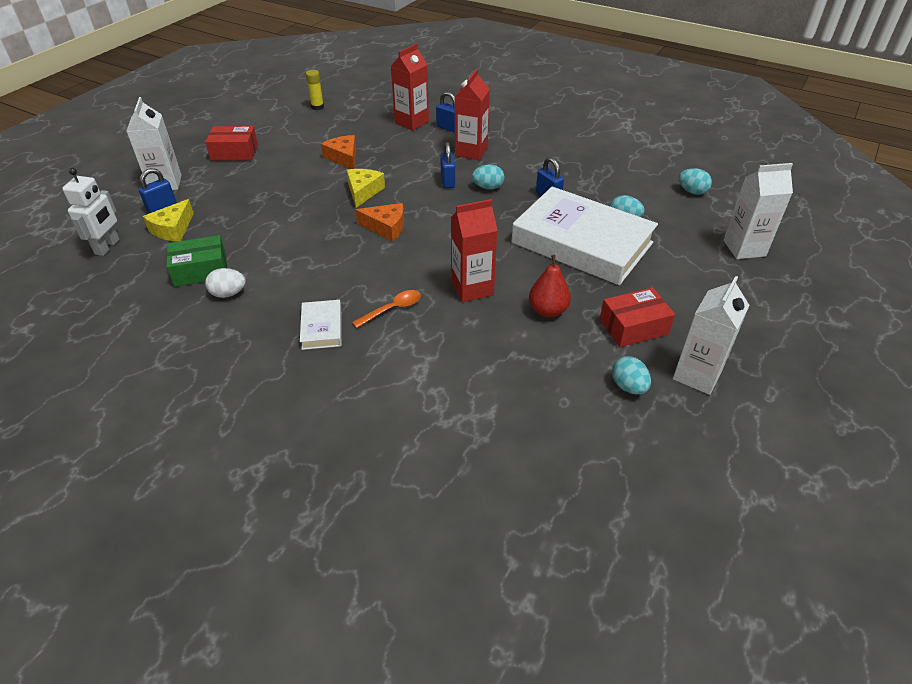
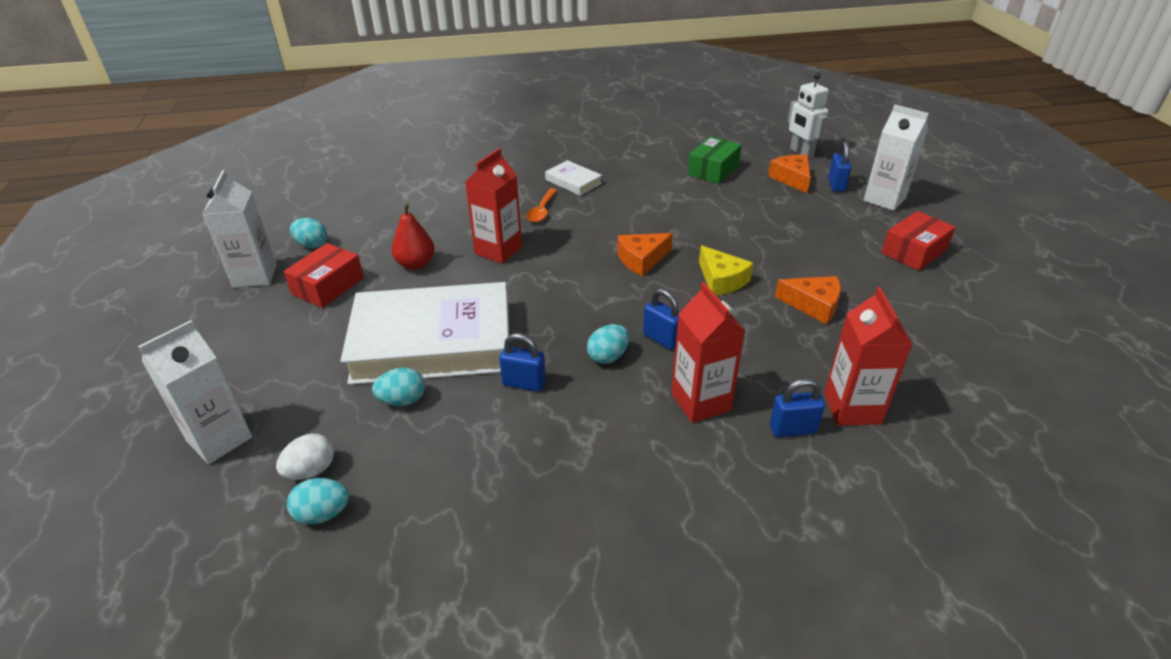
camera: 140 degrees right, 5 degrees down
yellow cheese [143,199,194,241] -> orange cheese [768,155,811,193]
white egg [205,268,246,298] -> white egg moved to [276,434,334,480]
yellow glue stick [306,70,324,110] -> none

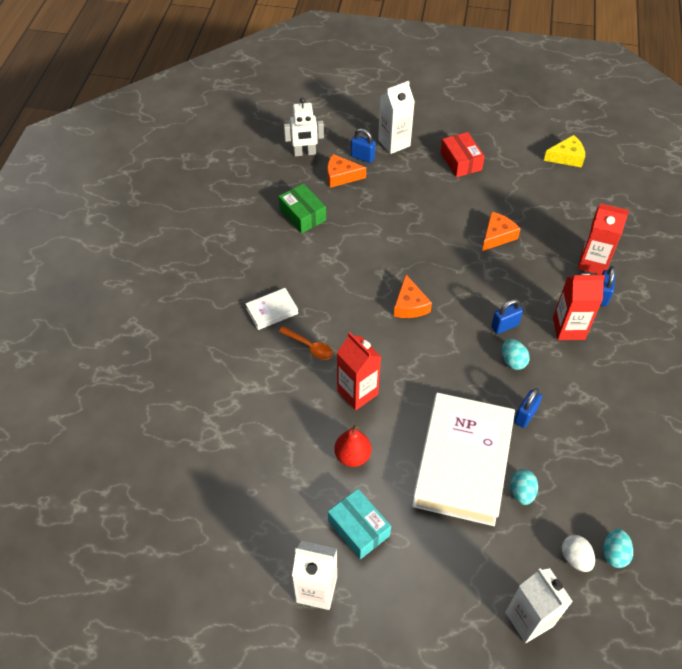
camera: 70 degrees left, 15 degrees up
red box [284,243,364,308] -> turquoise box [328,489,391,559]
turquoise egg [290,218,328,248] -> none
yellow cheese [699,245,753,295] -> yellow cheese moved to [544,135,585,168]

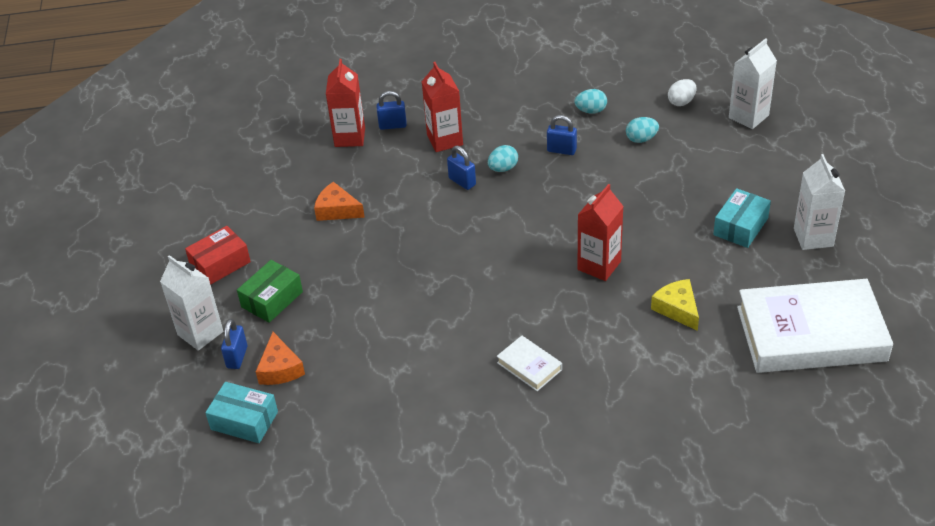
camera: 105 degrees left, 10 degrees down
green box [279,183,326,233] -> green box moved to [237,260,303,323]
orange spoon [279,326,333,360] -> none
white robot [284,98,324,156] -> turquoise box [205,382,278,443]
red pear [334,424,371,467] -> none
orange cheese [394,275,432,318] -> none
white book [412,393,515,526] -> white book moved to [737,279,893,373]
yellow cheese [544,135,585,168] -> yellow cheese moved to [651,279,699,331]
turquoise egg [603,529,633,568] -> turquoise egg moved to [575,89,607,114]

